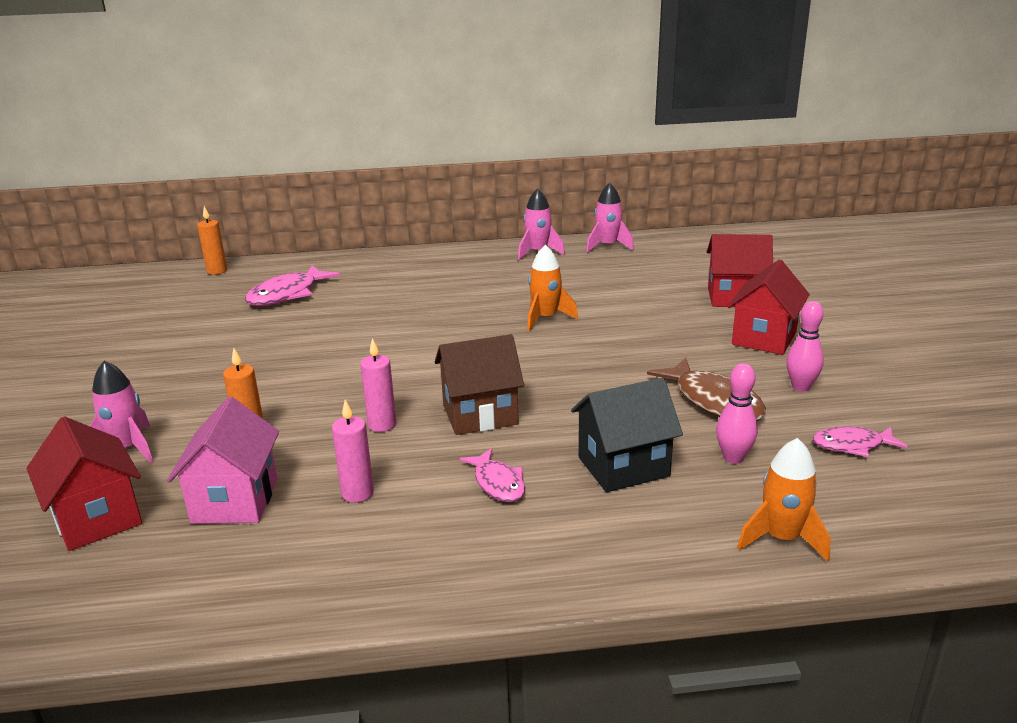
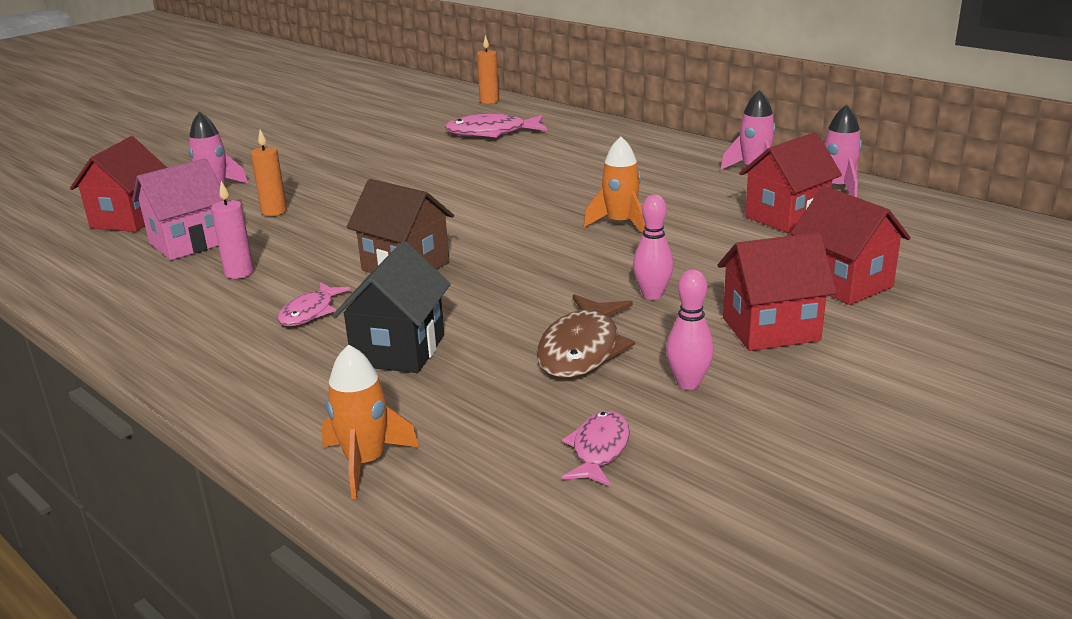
camera: 50 degrees right, 0 degrees up
pink candle [360,338,396,432] -> none
black house [571,378,683,492] -> black house turned 75 degrees clockwise [333,241,451,373]
pink bowling pin [716,363,758,464] -> pink bowling pin moved to [633,195,674,300]
pink fish [813,426,908,457] -> pink fish turned 60 degrees clockwise [562,411,630,486]
none -> red house [739,132,842,233]

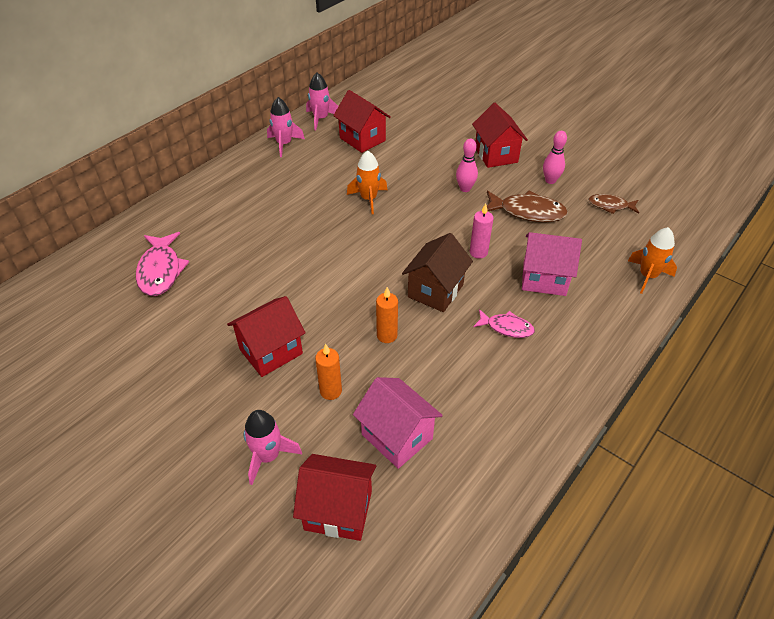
camera: 95 degrees left, 20 degrees up
pink candle [211,181,254,279] -> pink candle moved to [470,204,493,259]
black house [333,241,451,373] -> pink house [522,232,582,296]
orange candle [477,35,499,104] -> orange candle moved to [376,287,398,343]
pink fish [562,411,630,486] -> brown fish [588,194,639,214]
red house [790,186,911,305] -> red house moved to [227,296,306,377]

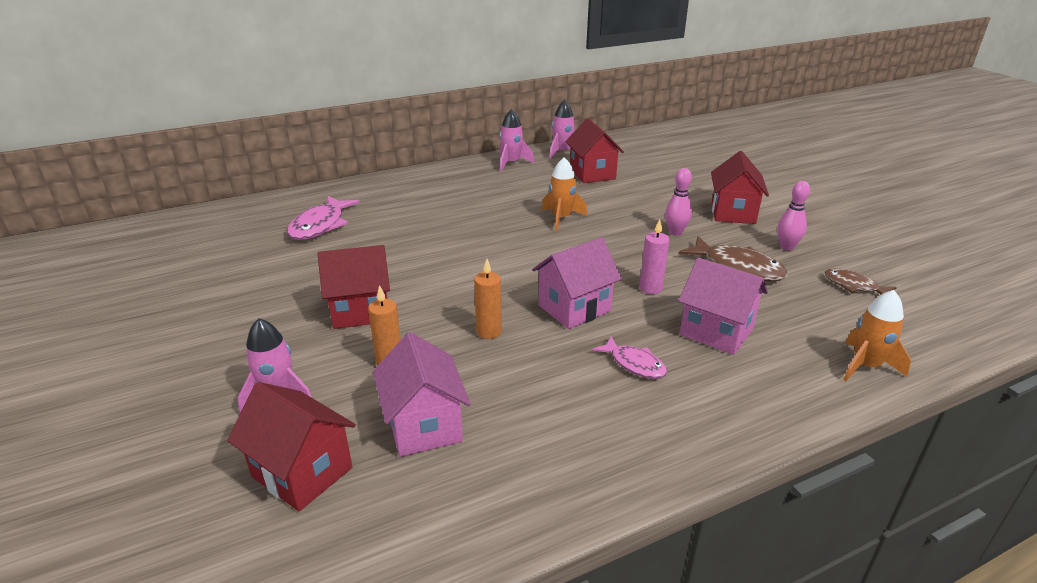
camera: 25 degrees right, 15 degrees down
brown house [402,233,473,312] -> pink house [532,237,622,329]

